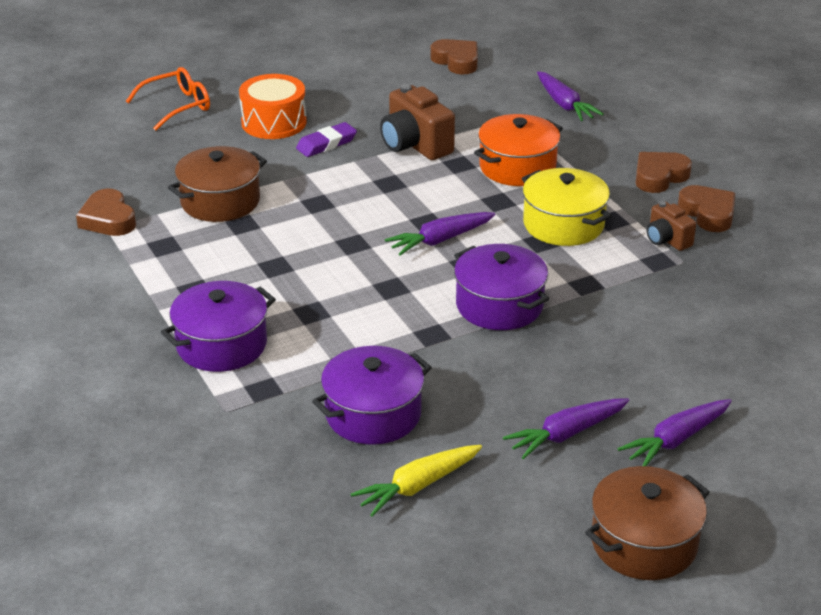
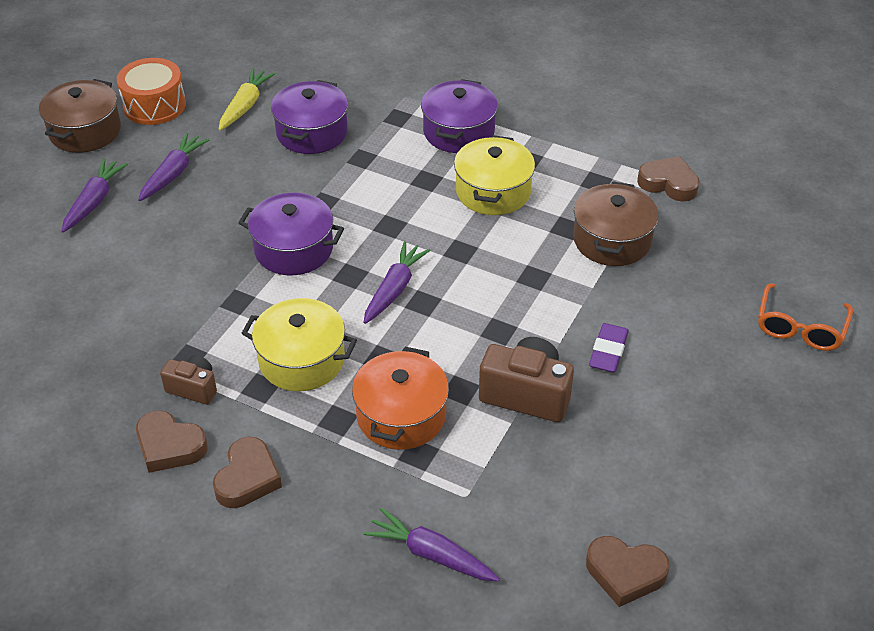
camera: 145 degrees right, 10 degrees up
orange drum [239,74,307,139] -> orange drum moved to [117,58,186,125]
none -> yellow pot [454,135,535,215]

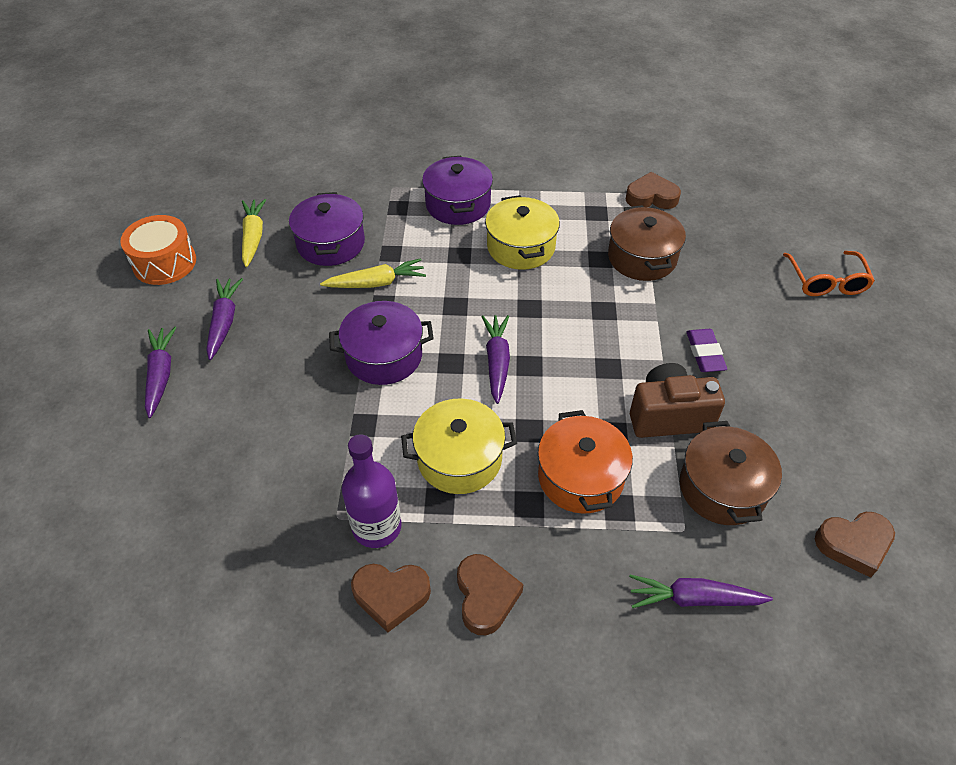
camera: 25 degrees left, 5 degrees up
brown pot [39,79,121,153] -> brown pot moved to [680,421,782,525]
brown camera [160,355,217,405] -> purple bottle [342,434,401,548]
none -> yellow carrot [320,258,426,288]

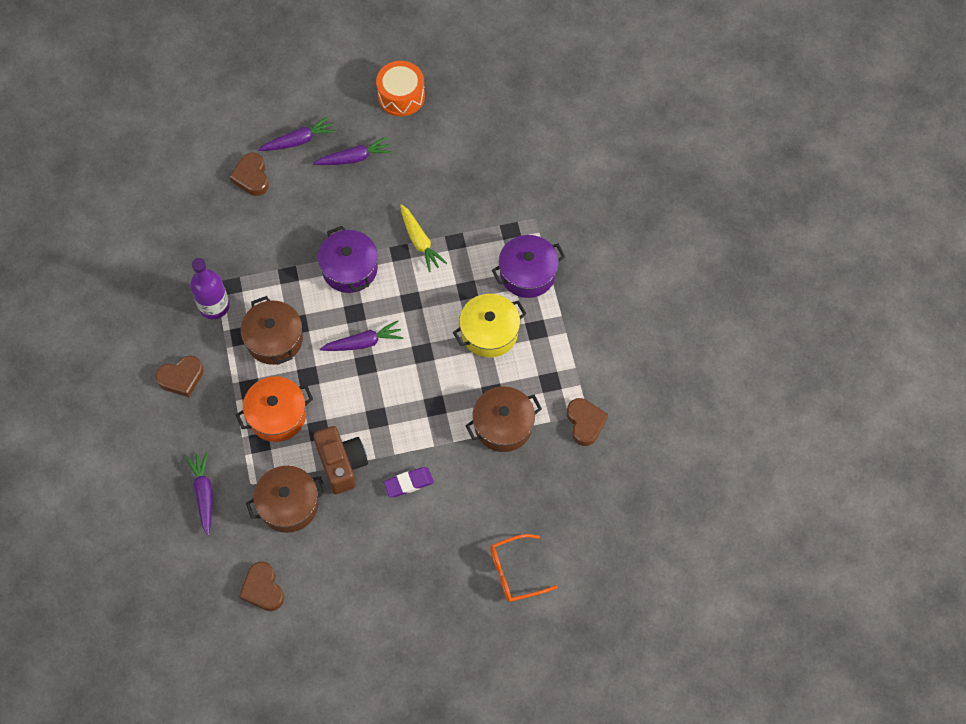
camera: 75 degrees right, 15 degrees up
yellow carrot [242,199,266,267] -> none
purple pot [289,192,365,266] -> none
brown heart [351,564,431,633] -> brown heart moved to [229,152,269,196]
yellow pot [401,399,517,494] -> brown pot [241,296,303,365]

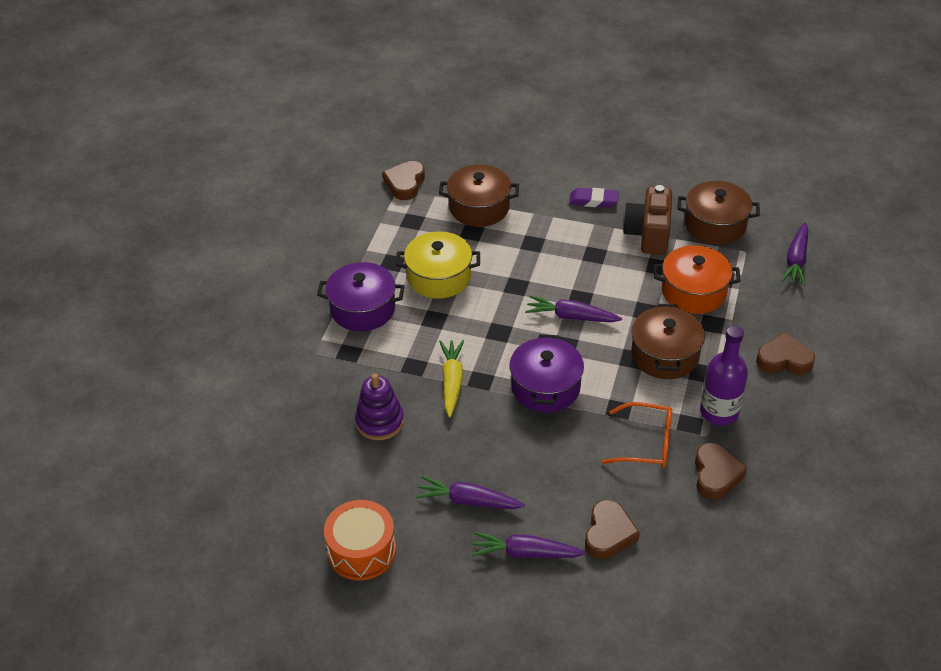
camera: 150 degrees left, 20 degrees down
brown heart [239,562,284,611] -> brown heart moved to [695,443,747,500]
orange glasses [490,534,558,602] -> orange glasses moved to [602,402,672,468]
none -> purple stacking toy [355,373,404,440]

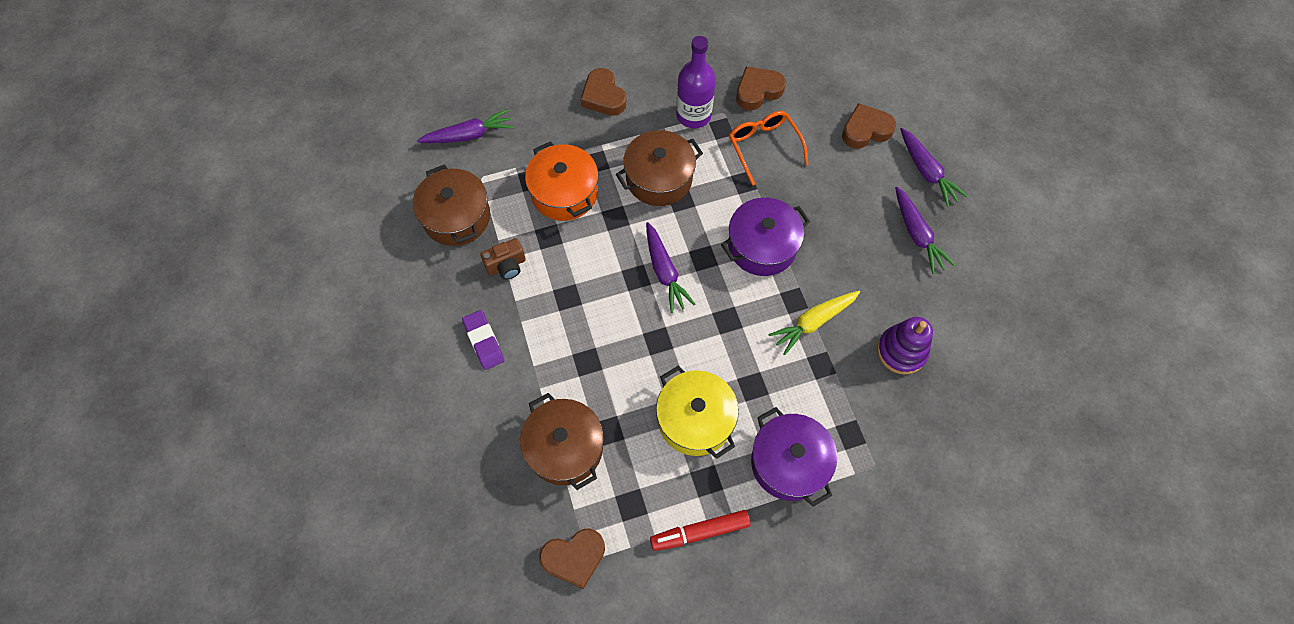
camera: 125 degrees left, 20 degrees up
orange drum [324,500,396,581] -> none
brown camera [623,185,672,255] -> brown camera [480,238,526,280], size x0.58
none -> red marker [650,510,751,551]

